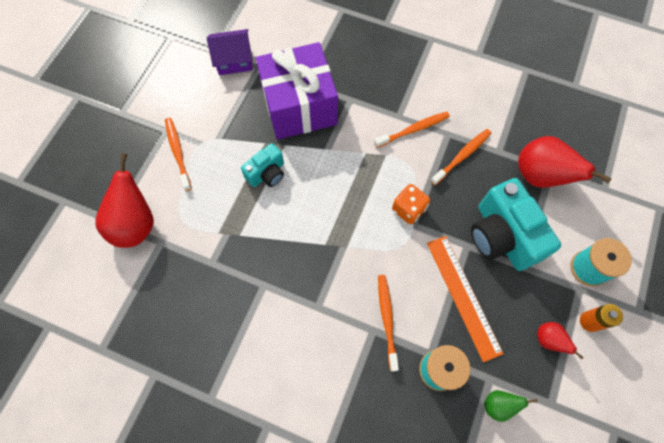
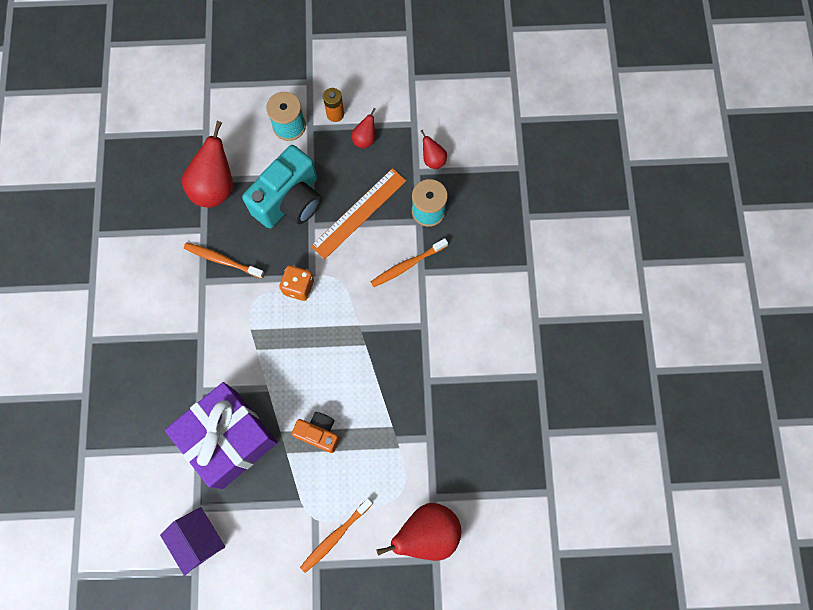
camera: 115 degrees left, 5 degrees up
turquoise camera [241,143,284,187] -> orange camera [292,412,340,453]
orange toothbrush [374,112,450,148] -> none
green pear [484,390,538,422] -> red pear [421,130,447,169]

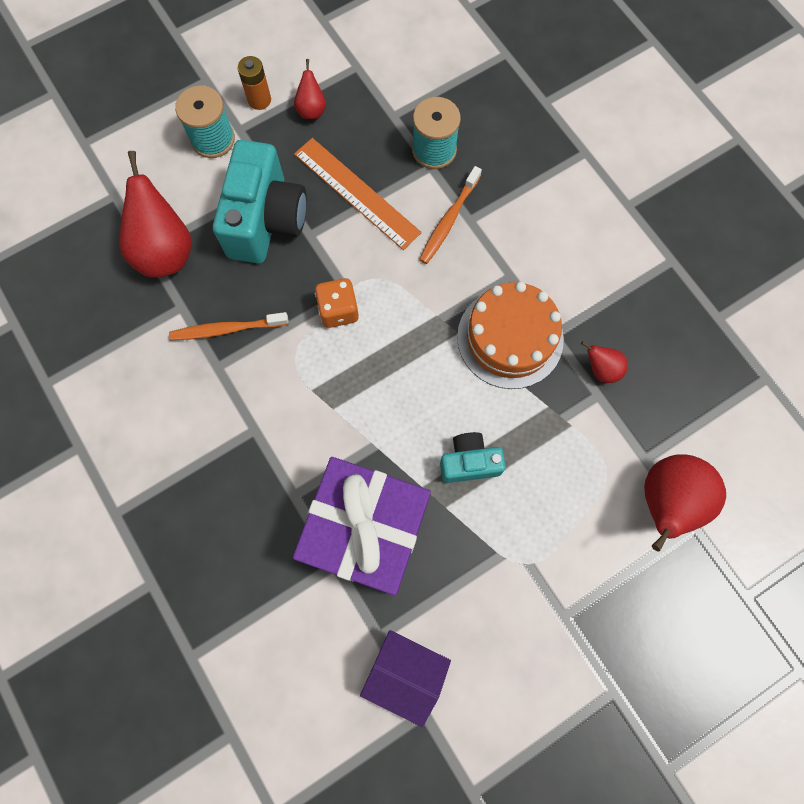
camera: 30 degrees left, 0 degrees up
orange camera [292,412,340,453] -> turquoise camera [440,432,506,483]
orange toothbrush [300,499,373,573] -> none
orange ruler [311,168,406,259] -> orange ruler turned 60 degrees counterclockwise [294,138,422,250]
red pear [421,130,447,169] -> red pear moved to [581,341,628,383]
none -> orange cake [457,282,564,389]

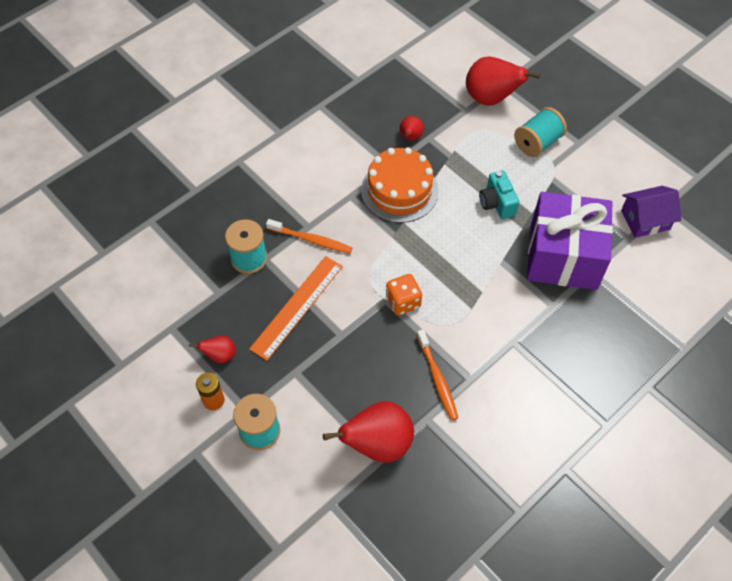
camera: 100 degrees left, 15 degrees down
turquoise camera [213,140,307,263] -> none
purple house [360,630,451,727] -> purple house turned 60 degrees clockwise [621,186,681,238]
none -> turquoise spool [514,107,567,157]

